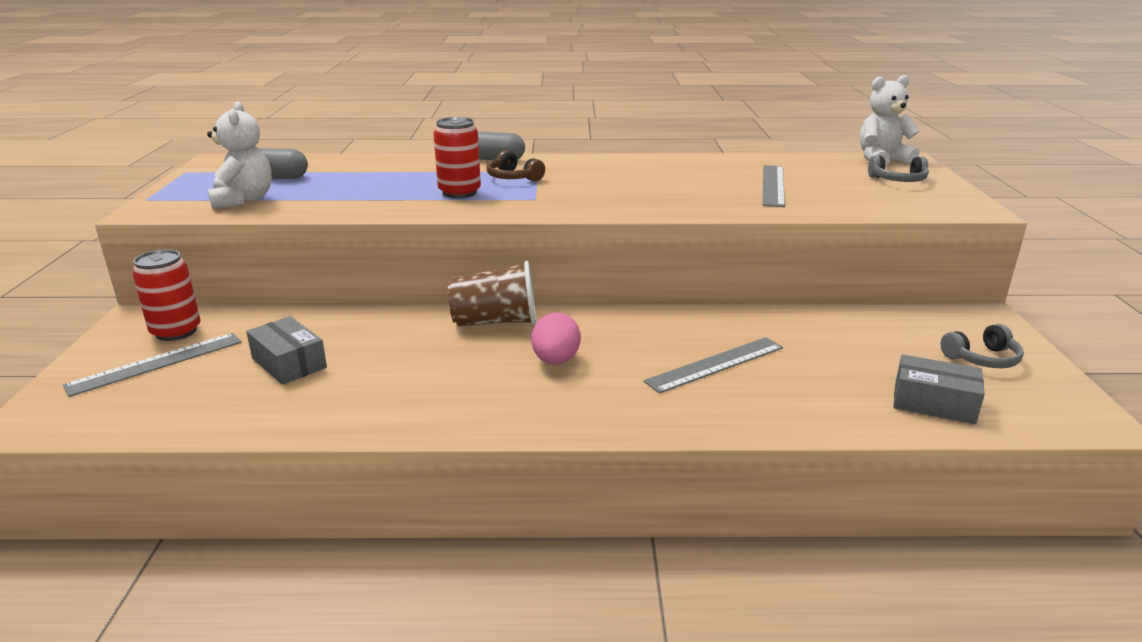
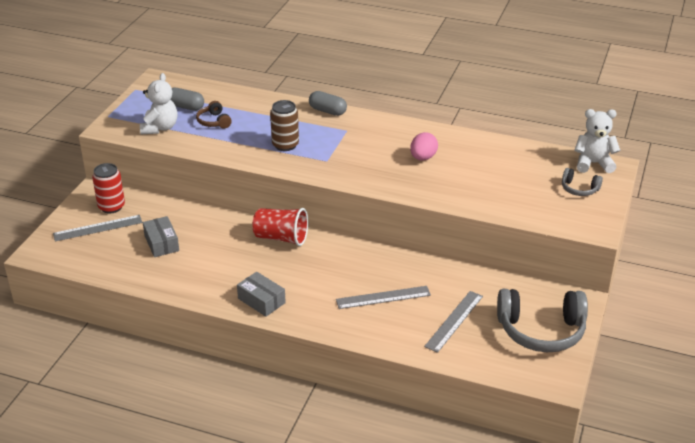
camera: 20 degrees right, 10 degrees up
red can [433,117,481,198] -> brown can [270,100,299,151]
brown cup [448,261,536,326] -> red cup [252,208,308,246]
brown headphones [487,150,545,182] -> brown headphones moved to [196,101,232,128]
pink egg [531,312,581,365] -> pink egg moved to [410,132,438,161]
grey ruler [762,165,785,207] -> grey ruler moved to [424,291,483,353]
grey box [893,354,985,424] -> grey box moved to [237,272,286,317]
grey headphones [940,324,1024,368] -> grey headphones [497,289,588,352], size x2.10

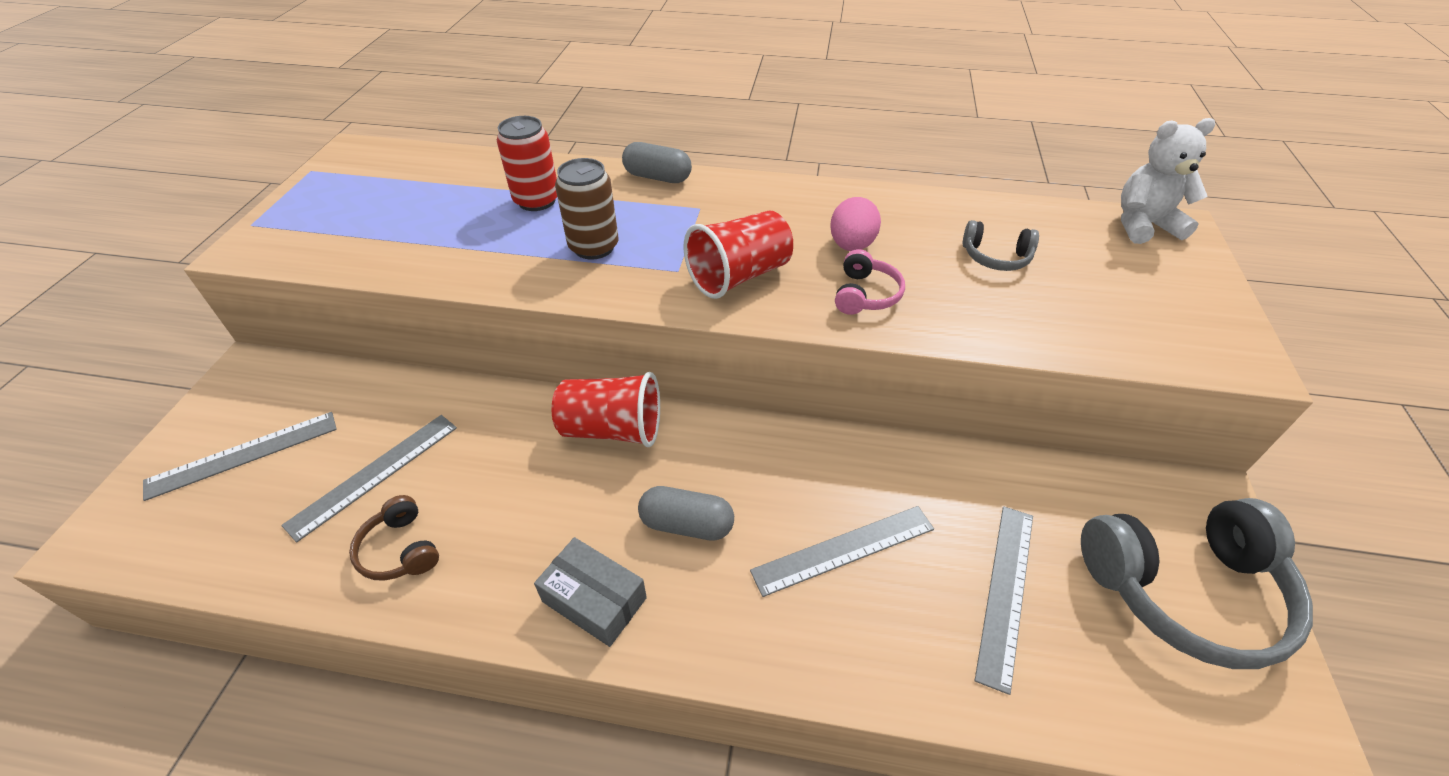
camera: 10 degrees left, 10 degrees up
red can [92,163,125,213] -> red can moved to [497,116,557,211]
white teddy bear [140,73,177,134] -> none
grey box [143,216,179,257] -> grey ruler [281,415,457,543]
grey capsule [170,88,204,111] -> grey capsule moved to [638,486,734,541]
brown headphones [196,101,232,128] -> brown headphones moved to [349,495,439,581]
grey headphones [562,168,603,196] -> grey headphones moved to [962,220,1039,271]
none -> red cup [683,211,793,299]
none -> pink headphones [835,249,905,315]

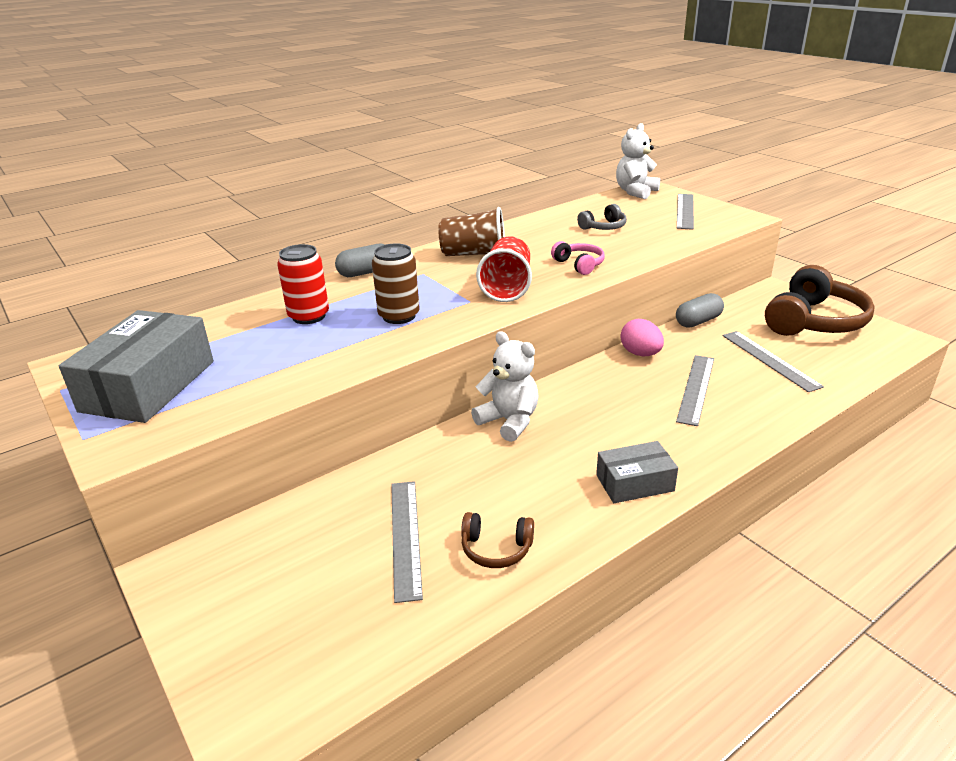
camera: 45 degrees left, 15 degrees down
grey ruler [143,412,337,501] -> grey ruler moved to [677,194,694,230]
red cup [552,372,660,447] -> white teddy bear [471,331,539,442]
grey capsule [638,486,734,541] -> grey capsule moved to [676,293,724,328]
pink egg [830,197,881,251] -> pink egg moved to [621,319,664,356]
grey headphones [1081,498,1313,669] -> brown headphones [765,265,875,336]
none -> grey box [59,310,214,423]
none -> brown cup [438,207,505,256]

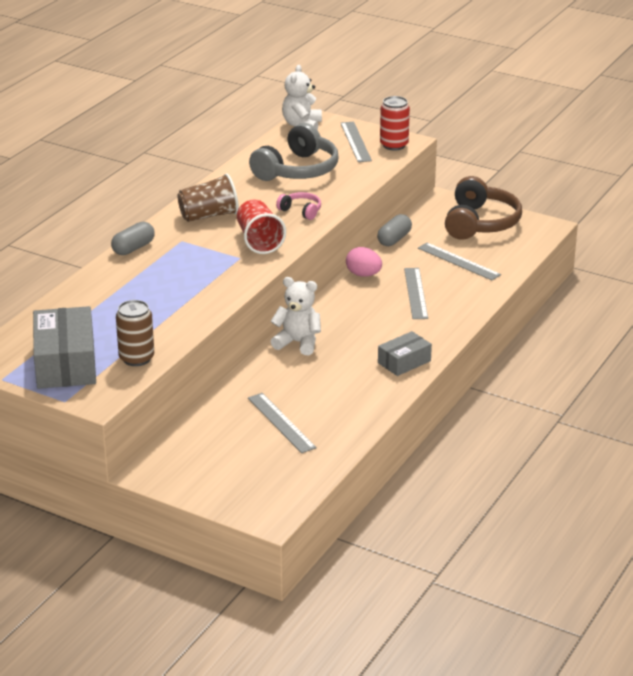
camera: 25 degrees left, 0 degrees up
red can [277,244,329,324] -> red can moved to [380,96,410,151]
brown can [372,243,420,324] -> brown can moved to [116,300,154,366]
brown headphones [461,512,534,568] -> none
grey headphones [577,204,627,230] -> grey headphones [249,123,339,181], size x2.10

